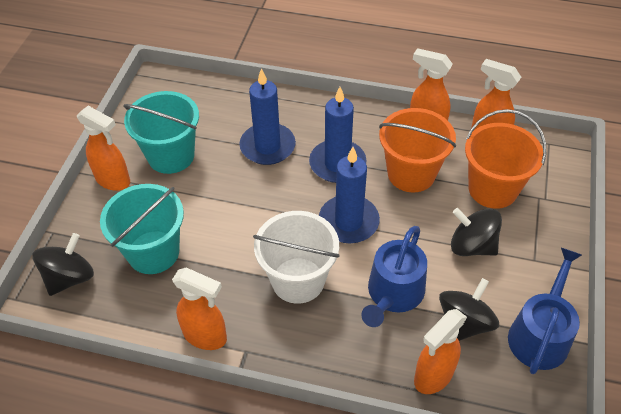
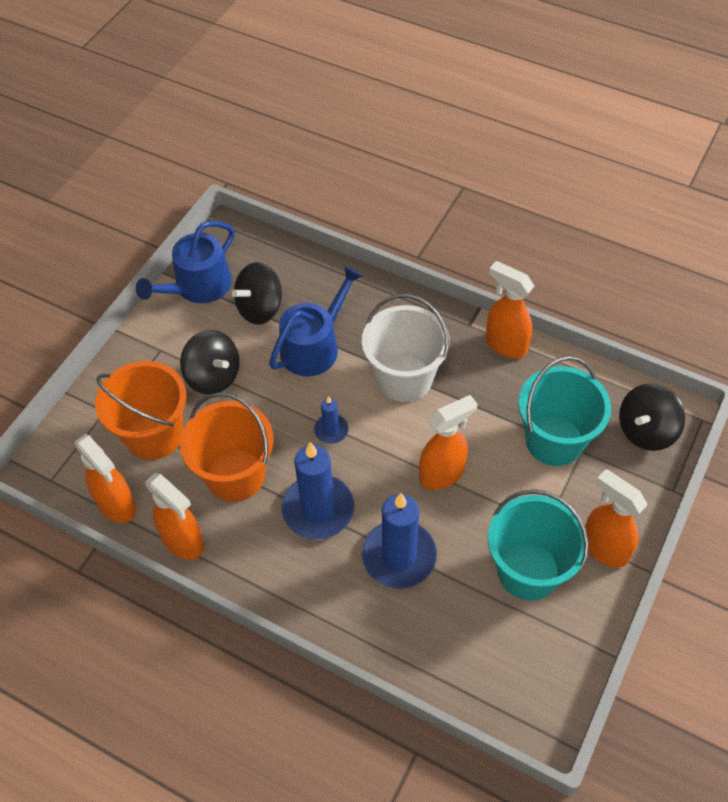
camera: 165 degrees left, 5 degrees up
blue candle [319,147,380,243] -> blue candle [314,396,349,444], size x0.50
orange spray bottle [414,309,467,394] -> orange spray bottle moved to [419,395,477,490]

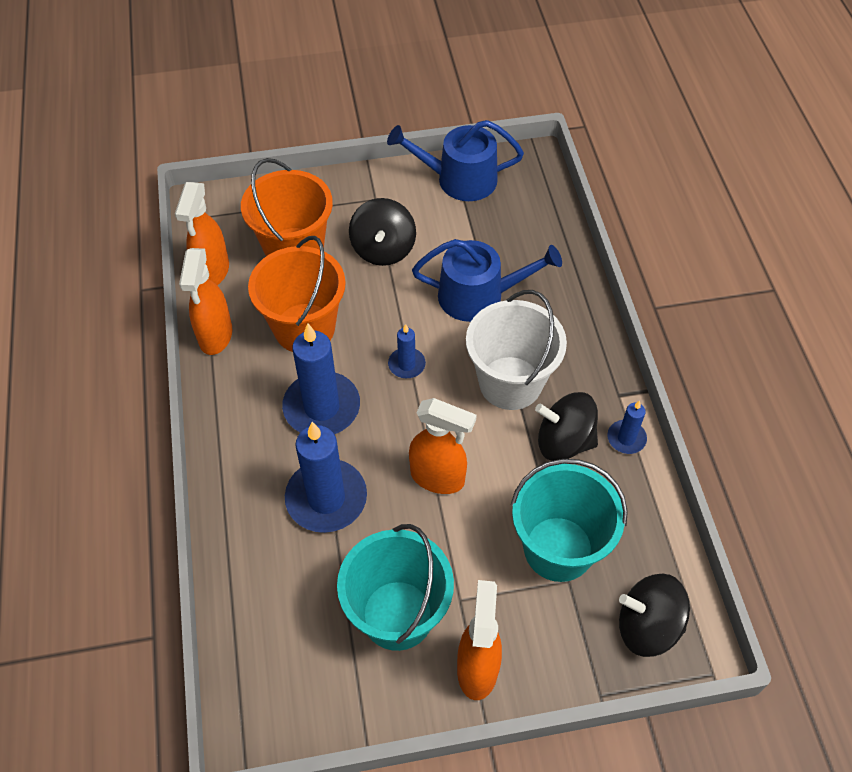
camera: 50 degrees right, 0 degrees up
black spinning top [232,262,282,325] -> black spinning top moved to [535,392,598,461]
orange spray bottle [486,261,535,359] -> blue candle [607,400,647,454]

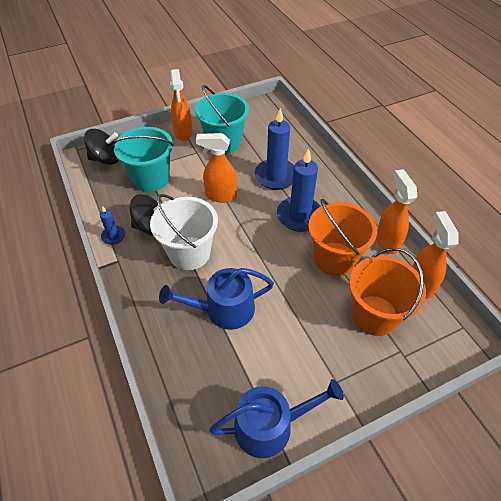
camera: 165 degrees right, 5 degrees down
black spinning top [349,198,416,266] -> none
blue candle [388,324,426,378] -> none

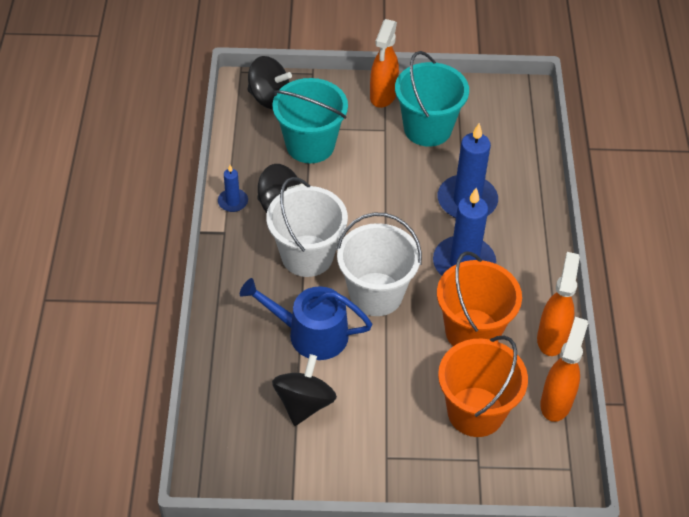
camera: 25 degrees right, 0 degrees up
orange spray bottle [196,133,237,203] -> none
blue watering can [210,379,344,458] -> none
none -> black spinning top [272,354,337,426]
none -> white bucket [336,213,422,316]

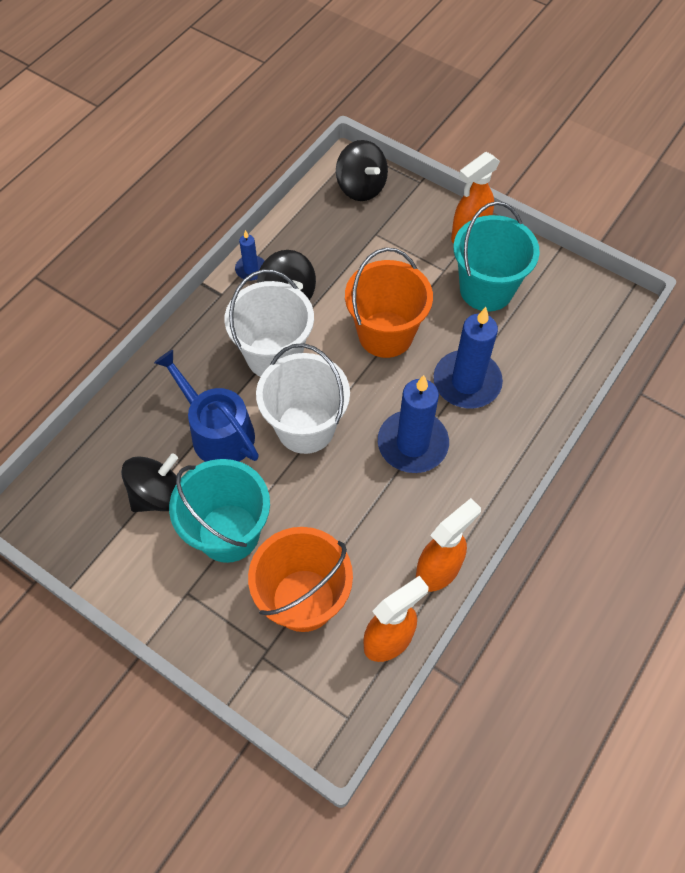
camera: 35 degrees right, 10 degrees up
turquoise bucket [272,78,348,163] -> turquoise bucket moved to [169,459,270,563]
orange bucket [437,252,522,346] -> orange bucket moved to [345,248,433,358]

